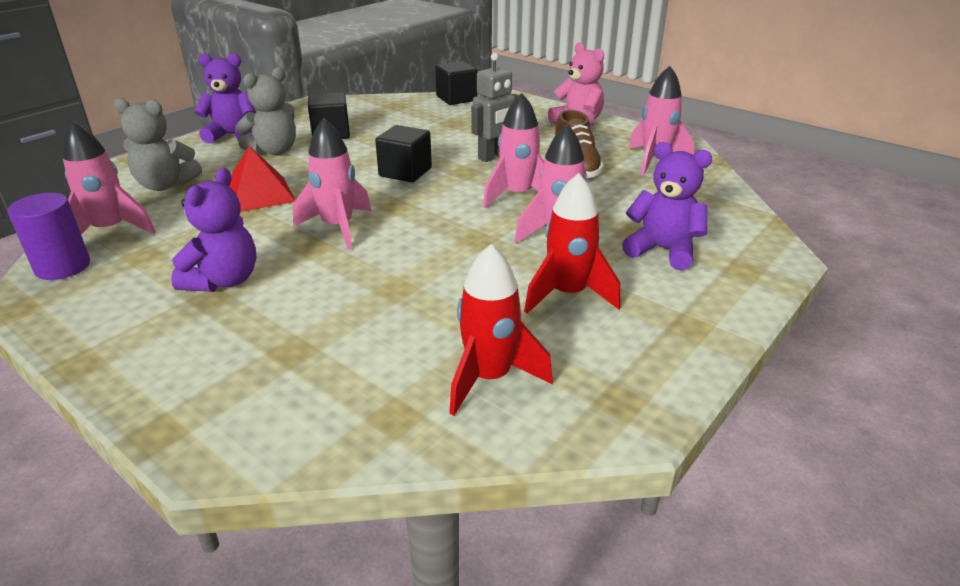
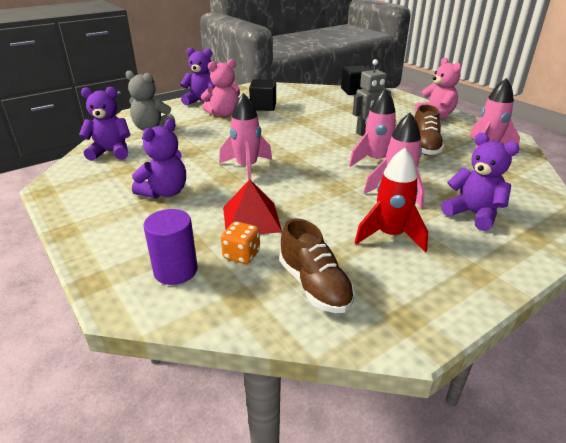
camera: 15 degrees right, 0 degrees up
purple cylinder [8,193,90,280] -> purple cylinder moved to [143,209,198,285]
pink rocket [63,120,156,235] -> purple teddy bear [79,87,131,161]
red pyramid [229,146,296,212] -> red pyramid moved to [223,179,282,234]
grey teddy bear [236,67,296,156] -> pink teddy bear [201,59,240,117]
black cube [375,125,432,182] -> none
red rocket [449,244,553,416] -> brown shoe [279,218,355,313]
none -> orange dice [221,221,260,264]

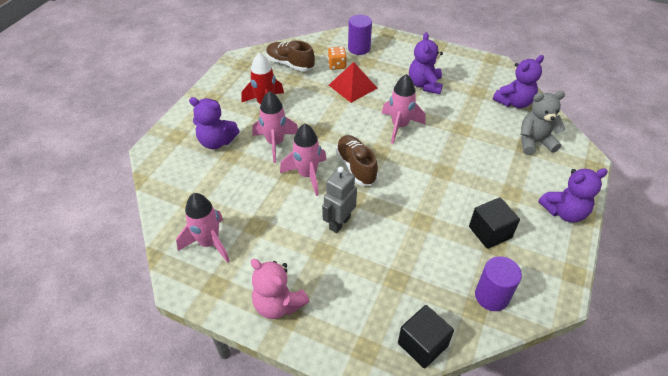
camera: 150 degrees right, 15 degrees up
pink teddy bear [201,59,240,117] -> none
brown shoe [414,105,445,155] -> brown shoe moved to [336,135,378,186]
none -> purple cylinder [475,256,522,311]

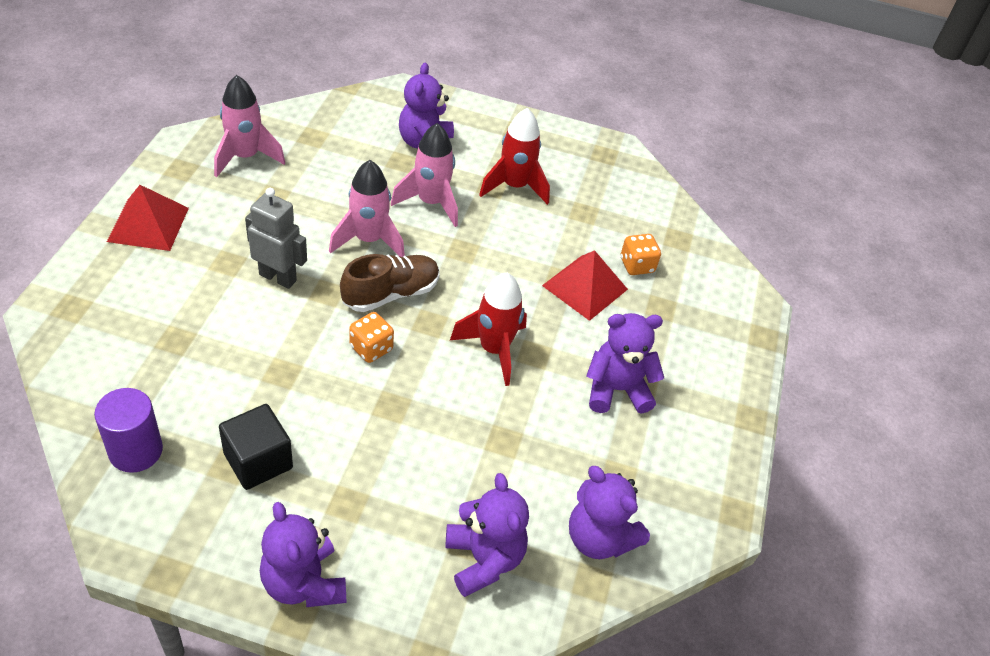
camera: 75 degrees right, 0 degrees up
pink teddy bear [251,259,309,319] -> red pyramid [107,185,189,251]
brown shoe [266,40,315,72] -> none
purple cylinder [348,15,372,55] -> none
pink rocket [382,74,425,144] -> red rocket [450,273,527,386]
black cube [398,305,454,368] -> none
grey teddy bear [521,91,566,155] -> purple teddy bear [446,473,529,597]
none -> orange dice [349,312,394,363]

